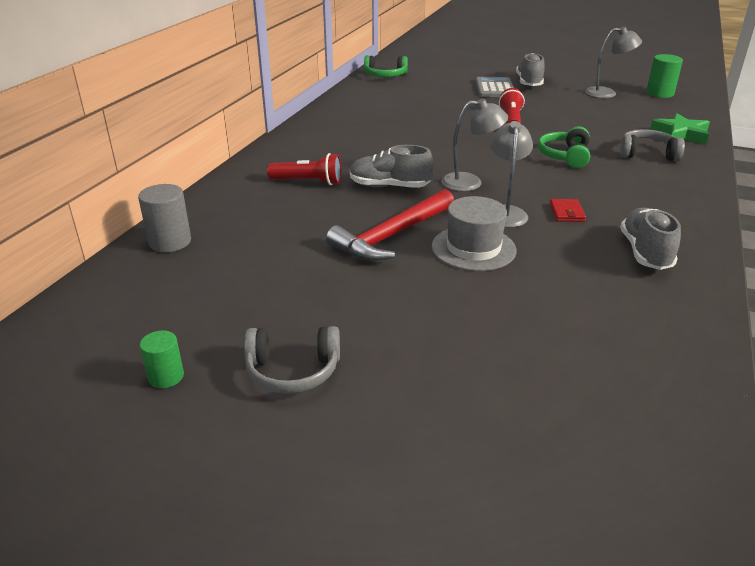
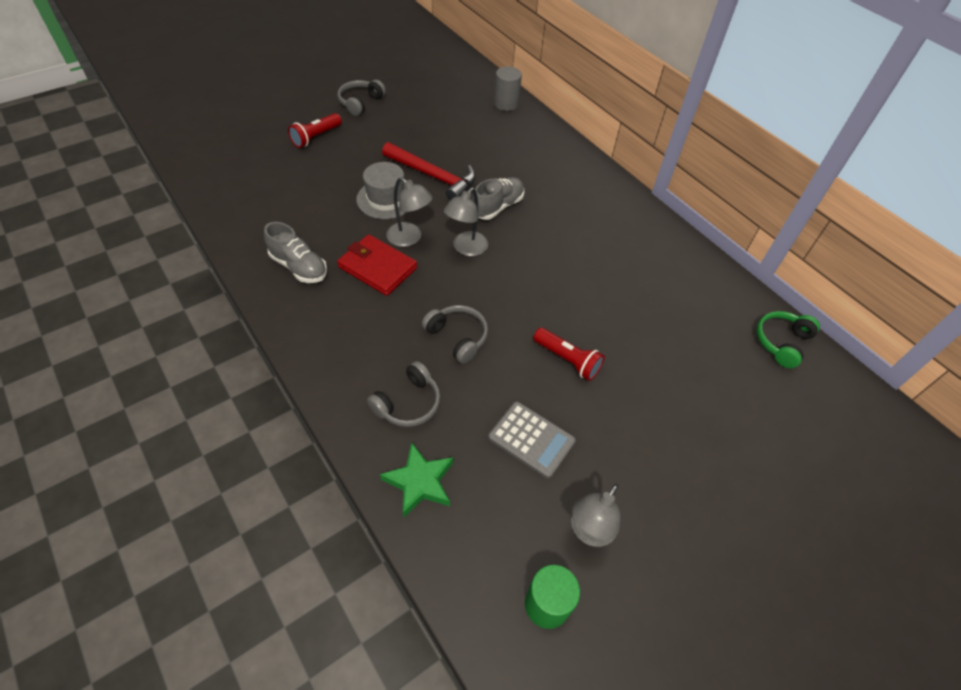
camera: 120 degrees right, 20 degrees up
green cylinder [140,330,184,388] -> none
red flashlight [267,153,341,185] -> red flashlight moved to [288,113,342,148]
red hammer [326,189,454,261] -> red hammer turned 135 degrees clockwise [382,142,476,200]
grey calculator [475,77,514,97] -> grey calculator moved to [489,402,576,478]
grey shoe [516,53,545,86] -> none
green headphones [538,126,590,168] -> grey headphones [422,305,488,364]
red wallet [550,199,586,222] -> red wallet [337,234,417,296], size x2.04

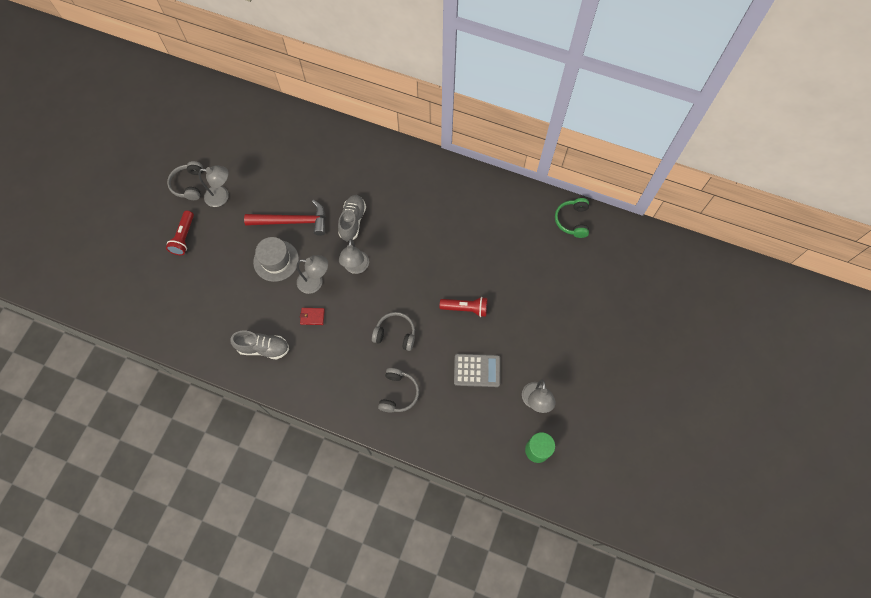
camera: 30 degrees left, 15 degrees up
red wallet [337,234,417,296] -> red wallet [300,308,325,325], size x0.49
green star [380,442,453,518] -> none
grey cylinder [494,66,522,111] -> none
none -> grey lamp [199,165,229,207]

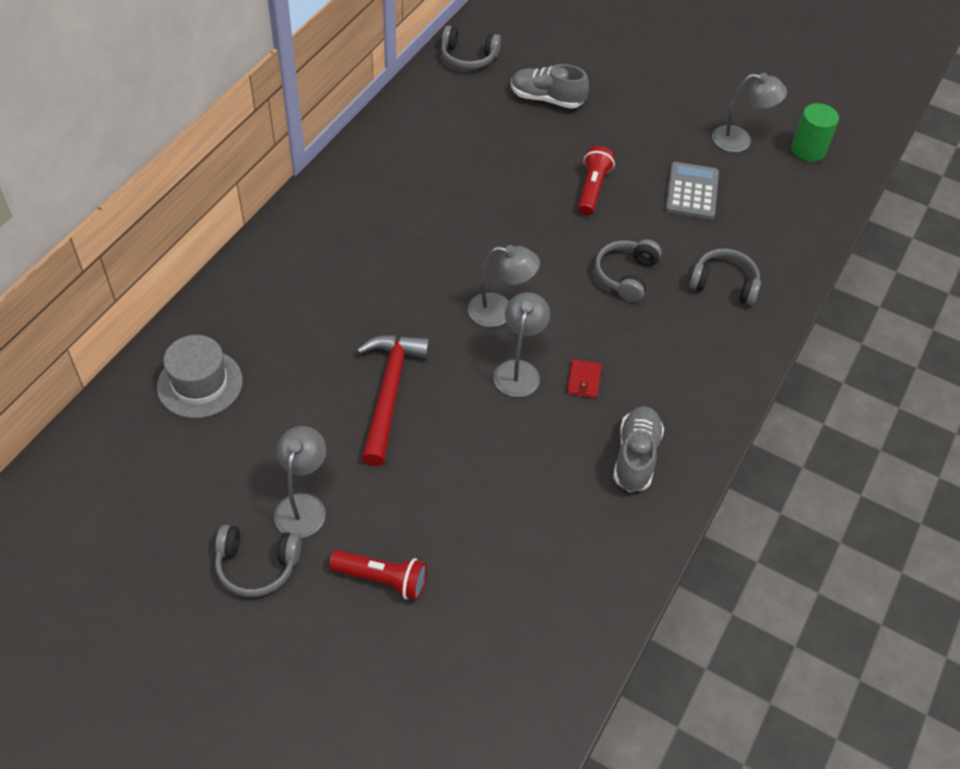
camera: 85 degrees left, 15 degrees down
grey hat [253,237,299,282] -> grey hat moved to [157,335,243,418]
grey shoe [338,195,366,241] -> grey shoe moved to [511,64,589,109]
green headphones [555,198,589,238] -> grey headphones [441,26,501,69]

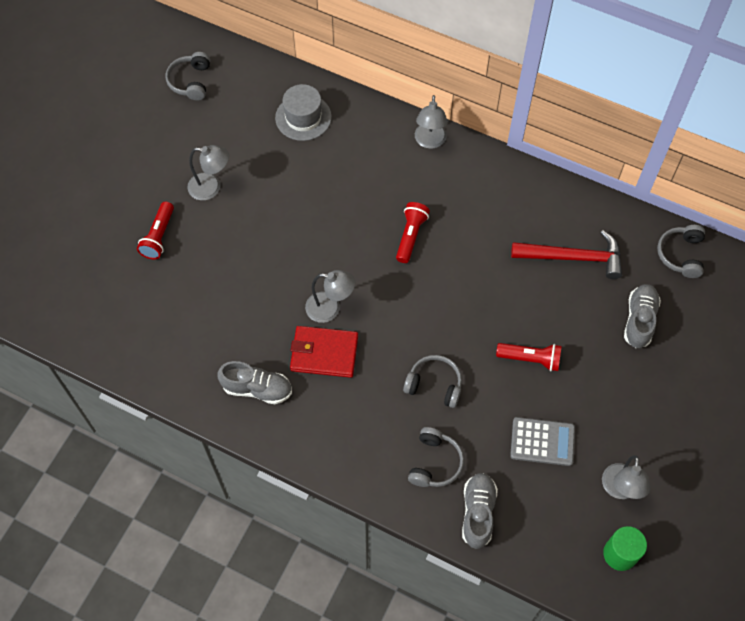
camera: 90 degrees right, 10 degrees up
grey headphones [215,525,301,597] -> grey headphones moved to [166,52,210,100]
red hammer [357,335,430,466] -> red hammer moved to [511,230,622,279]
grey lamp [468,245,540,327] -> grey lamp moved to [415,95,448,149]
red wallet [567,359,602,399] -> red wallet [290,326,358,378], size x2.04
none -> red flashlight [396,202,430,263]
none -> grey shoe [462,473,498,549]

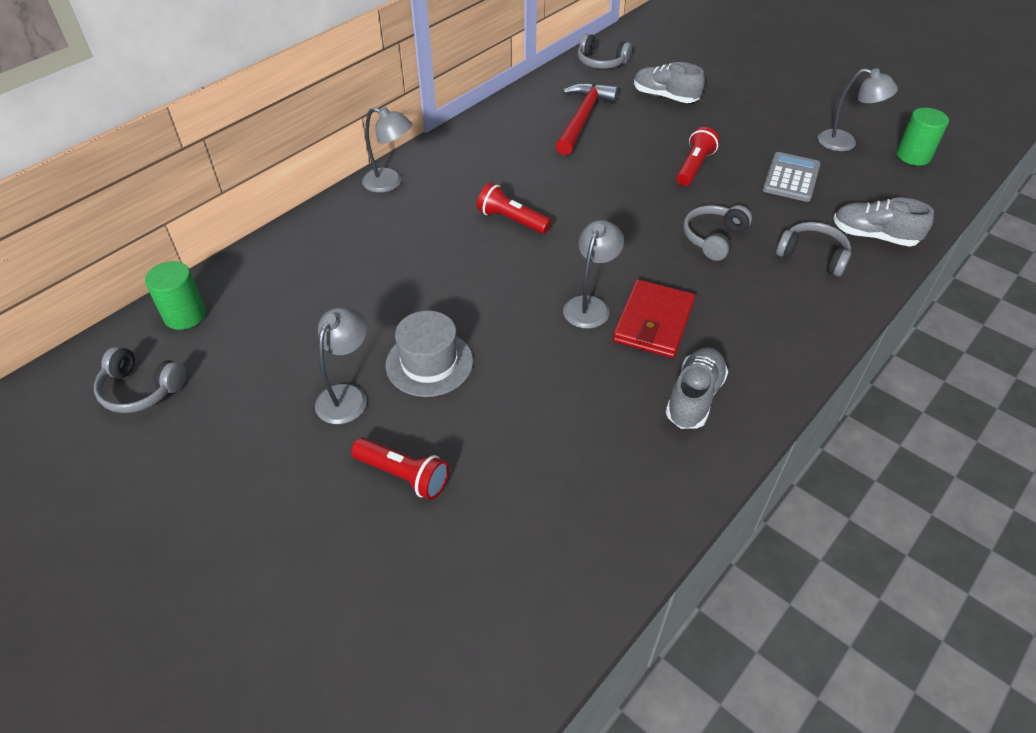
camera: 75 degrees left, 15 degrees down
grey hat [275,84,332,141] -> grey hat moved to [386,311,473,397]
none -> green cylinder [145,261,206,330]

